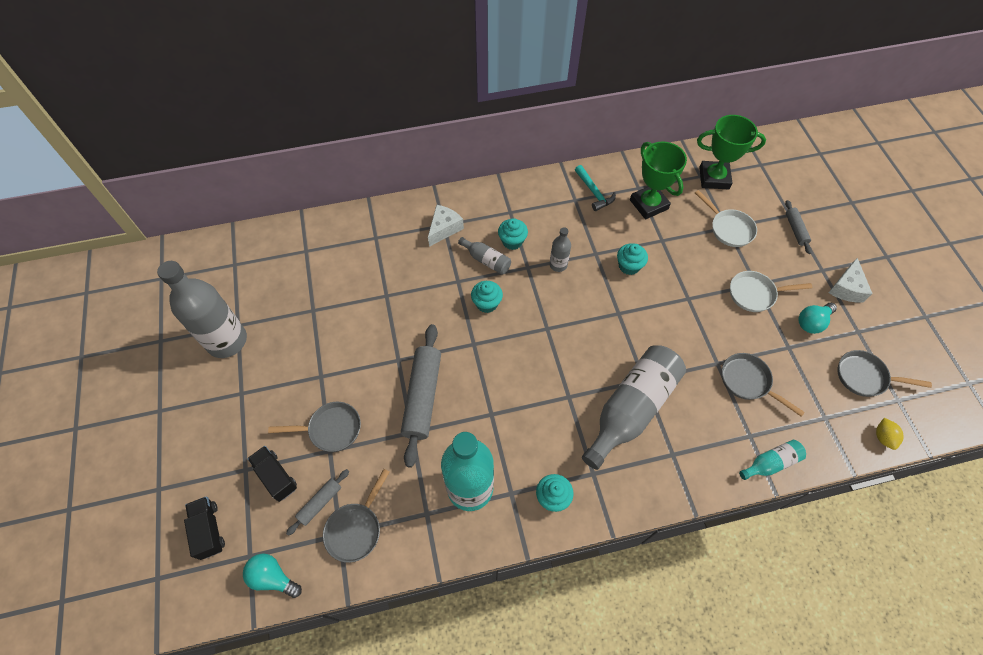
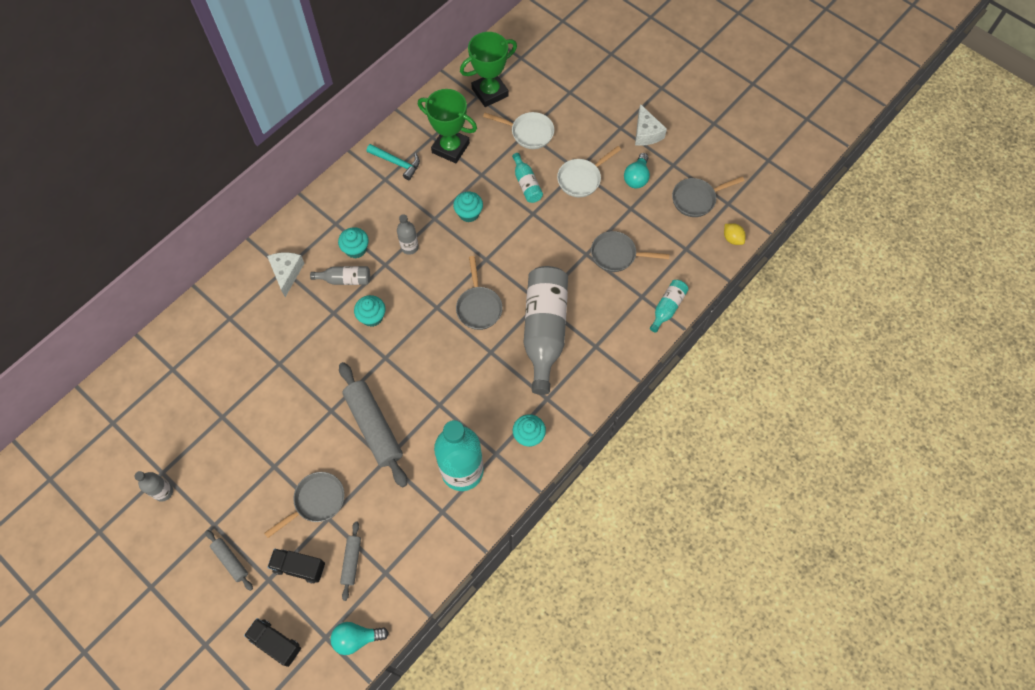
camera: 35 degrees left, 5 degrees up
grey bottle [157,261,247,358] -> grey bottle [134,471,173,502], size x0.47
grey pan [323,469,389,563] -> grey pan moved to [456,256,503,330]
grey rolling pin [785,200,812,254] -> grey rolling pin moved to [206,530,253,591]
none -> turquoise bottle [512,153,543,203]

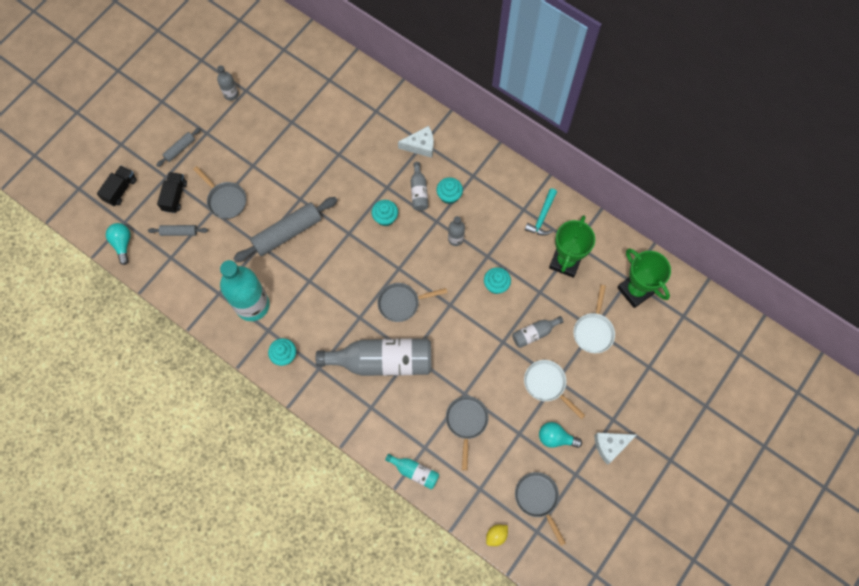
camera: 85 degrees right, 5 degrees up
turquoise bottle [512,153,543,203] -> grey bottle [512,316,564,348]

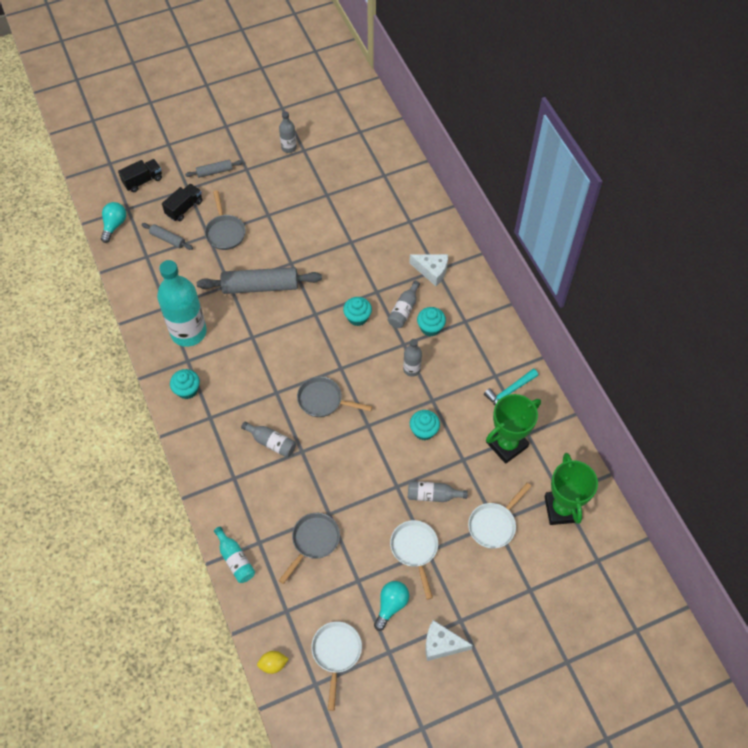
camera: 30 degrees right, 10 degrees down
grey bottle [316,338,431,376] -> grey bottle [241,421,296,458], size x0.47
grey pan [515,472,566,546] -> white pan [311,622,362,711]
turquoise light bulb [539,422,582,448] -> turquoise light bulb turned 75 degrees clockwise [374,581,409,631]

